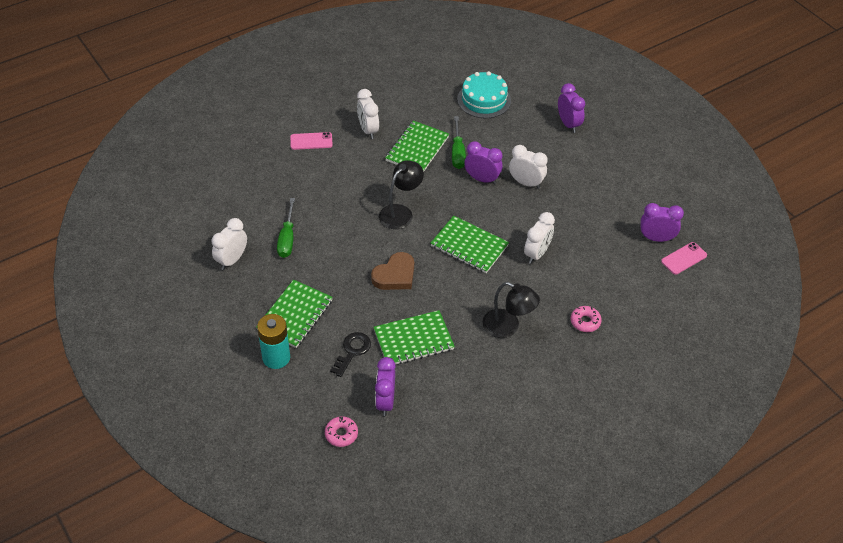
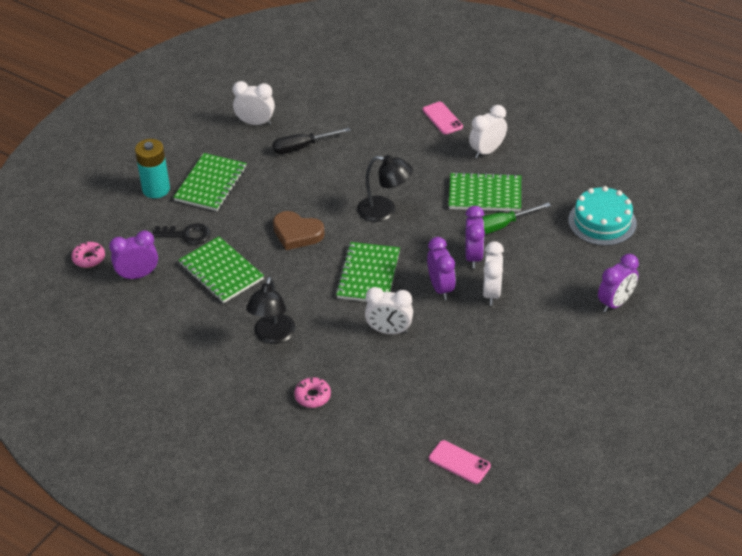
camera: 70 degrees right, 5 degrees down
green notebook [256,280,333,348] -> green notebook turned 75 degrees counterclockwise [173,153,247,211]
green screwdriver [277,198,295,258] -> black screwdriver [272,127,351,154]
purple clock [641,203,684,242] -> purple clock moved to [427,237,456,300]

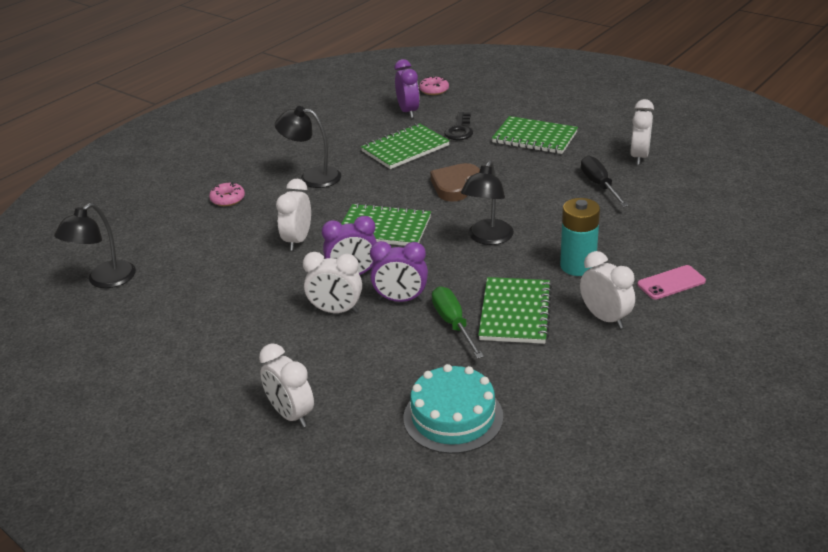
camera: 95 degrees right, 10 degrees down
turquoise battery [135,139,170,198] -> turquoise battery moved to [560,198,600,276]
pink phone [429,440,491,484] -> black lamp [54,203,136,288]
purple clock [598,254,639,312] -> white clock [259,343,314,427]

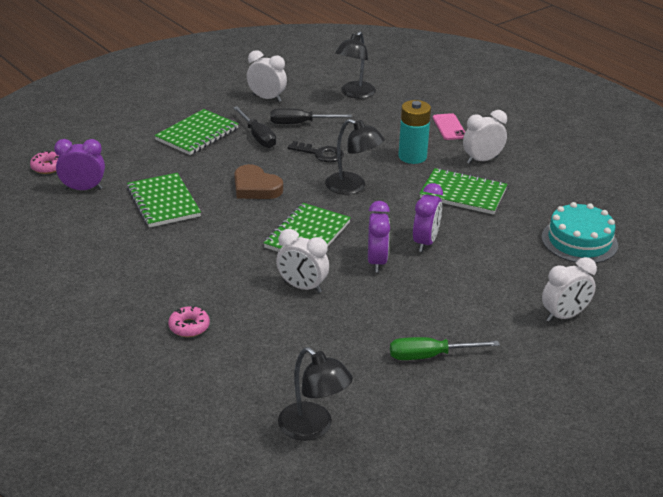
camera: 80 degrees left, 0 degrees up
black lamp [275,106,341,188] -> black lamp moved to [335,31,376,98]
white clock [303,252,362,313] -> none
green screwdriver [432,286,484,359] -> green screwdriver moved to [390,337,500,360]
black key [444,112,473,140] -> black key moved to [288,141,344,162]
none -> black screwdriver [233,106,276,148]

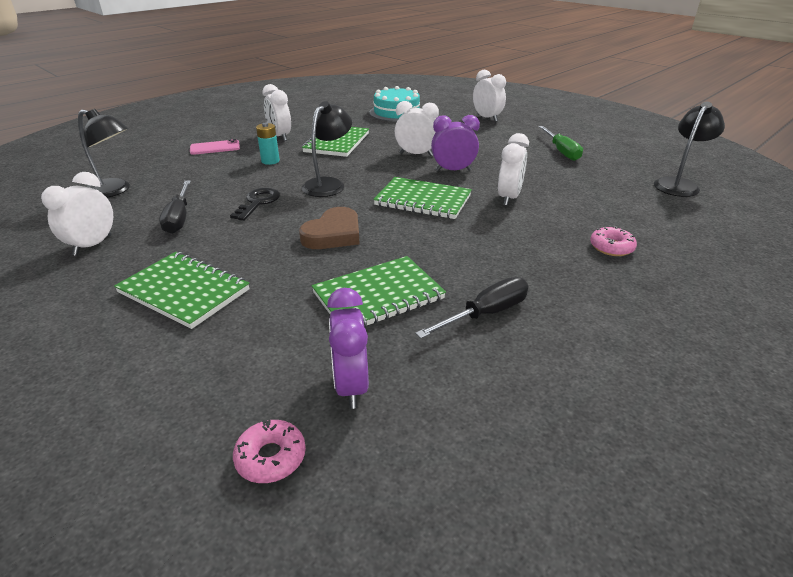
camera: 95 degrees left, 0 degrees up
black screwdriver [233,106,276,148] -> black screwdriver moved to [415,277,529,338]
turquoise battery [398,100,431,164] -> turquoise battery [256,123,280,165], size x0.63
purple clock [413,183,443,252] -> white clock [395,101,439,156]

